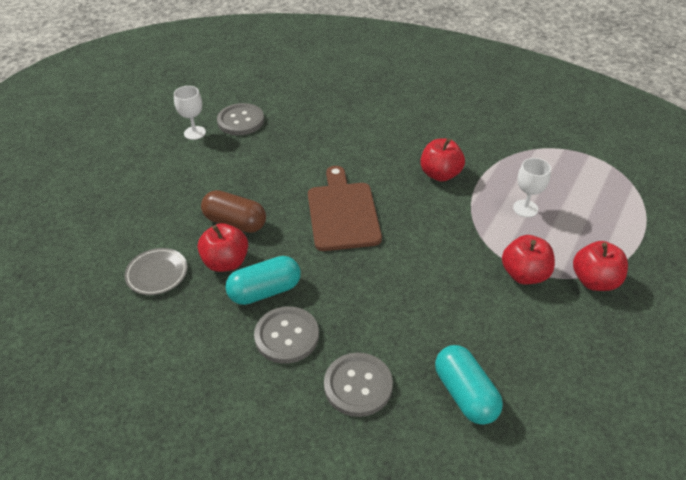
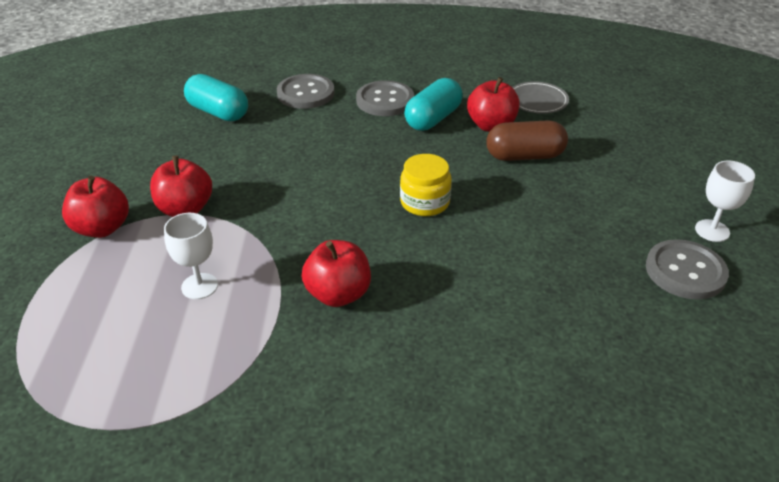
camera: 150 degrees right, 5 degrees down
brown cutting board [308,166,382,251] -> yellow jar [400,154,452,216]

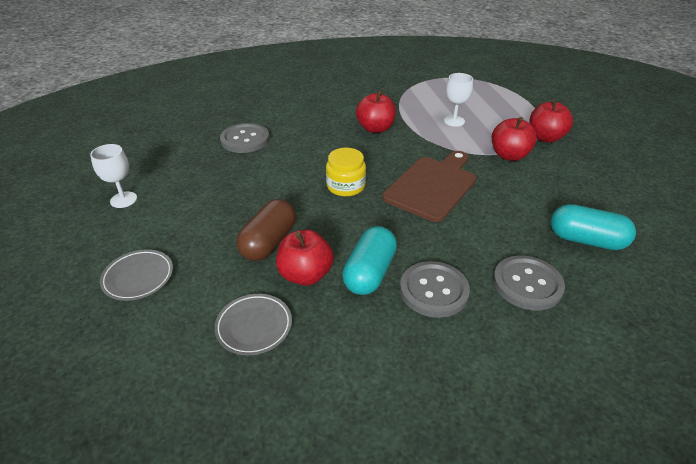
camera: 165 degrees right, 0 degrees up
brown capsule [486,120,568,161] -> brown capsule turned 45 degrees counterclockwise [236,199,296,261]
grey button [646,239,729,299] -> grey button moved to [220,123,269,153]
none -> grey plate [100,249,173,301]
none -> brown cutting board [382,151,476,222]

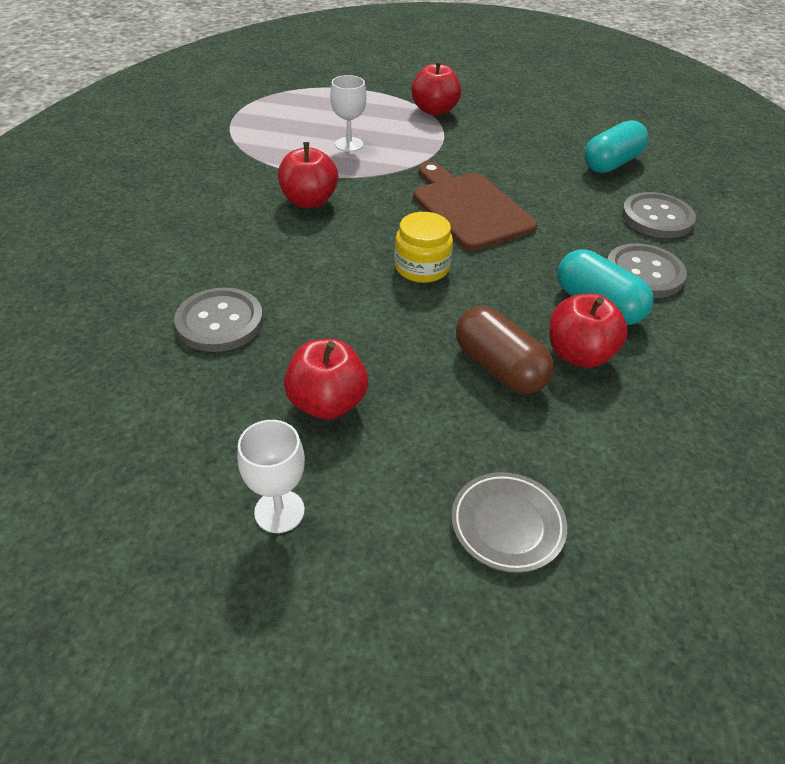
camera: 65 degrees left, 5 degrees up
grey plate [214,294,292,355] -> none
red apple [492,117,537,161] -> red apple moved to [284,339,368,420]

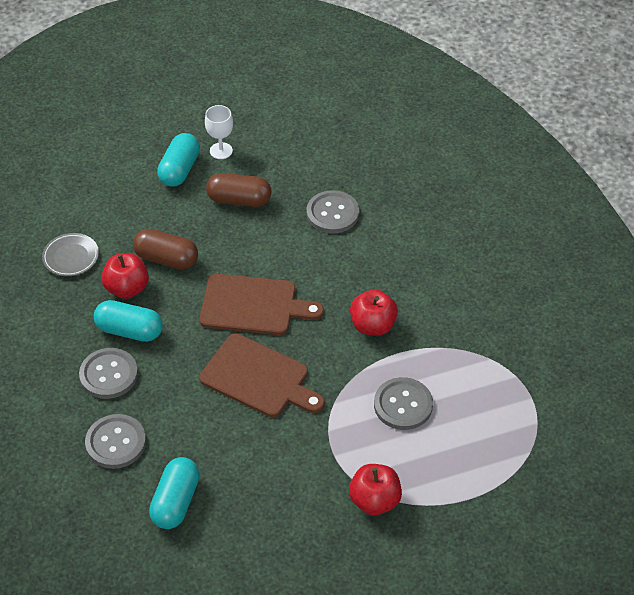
camera: 150 degrees right, 5 degrees up
red apple [284,339,368,420] -> brown capsule [206,173,271,207]
white goblet [330,75,367,152] -> grey button [374,377,433,430]
yellow jar [394,212,453,283] -> brown cutting board [199,274,324,335]
grey plate [451,472,567,573] -> grey plate moved to [42,233,99,276]
none -> turquoise capsule [157,133,200,187]

